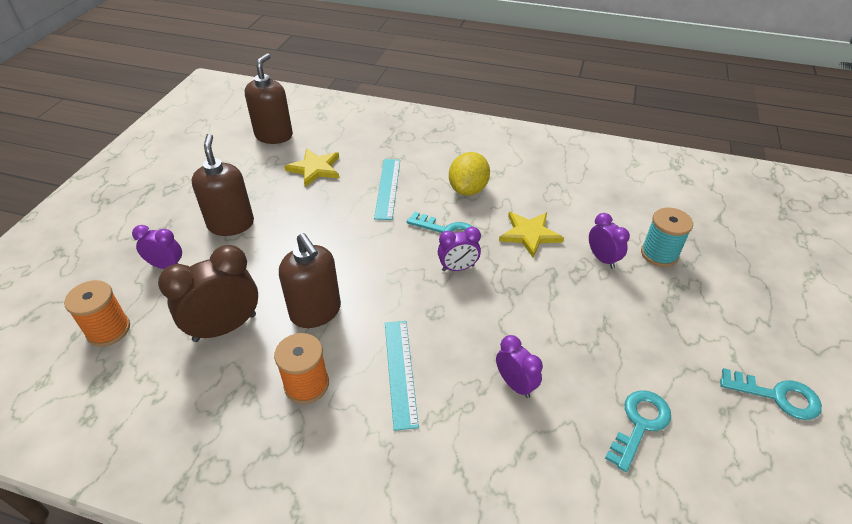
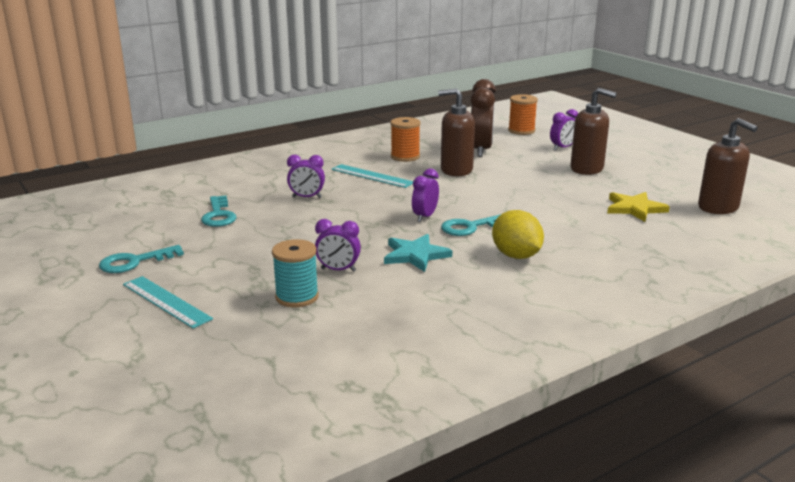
camera: 130 degrees right, 20 degrees down
turquoise ruler [374,159,400,220] -> turquoise ruler moved to [123,276,213,329]
yellow star [499,212,564,258] -> turquoise star [384,234,452,272]

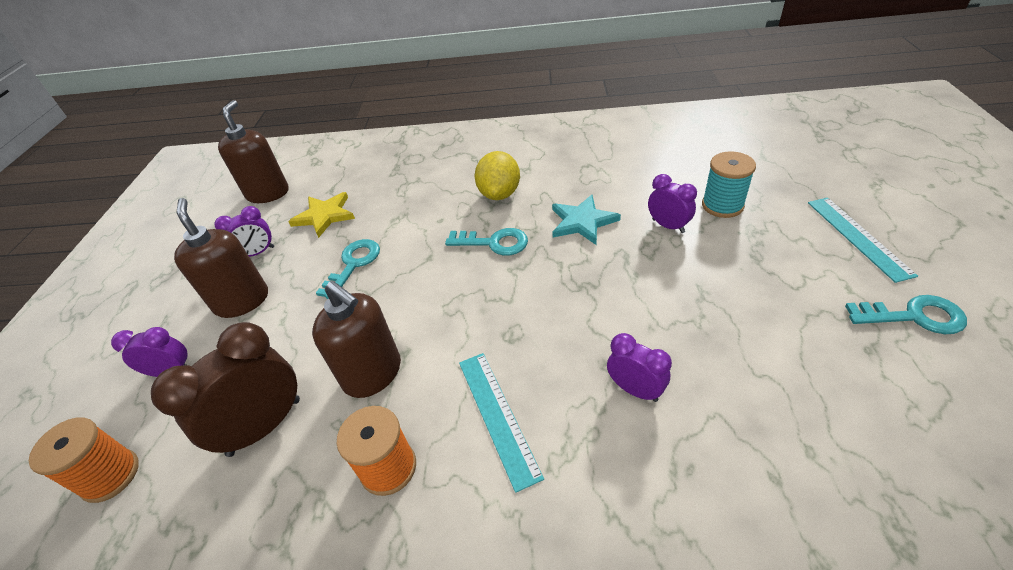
camera: 140 degrees left, 20 degrees up
turquoise key [201,196,237,227] -> turquoise key moved to [316,239,380,299]
purple clock [412,169,439,222] -> purple clock moved to [215,206,274,257]

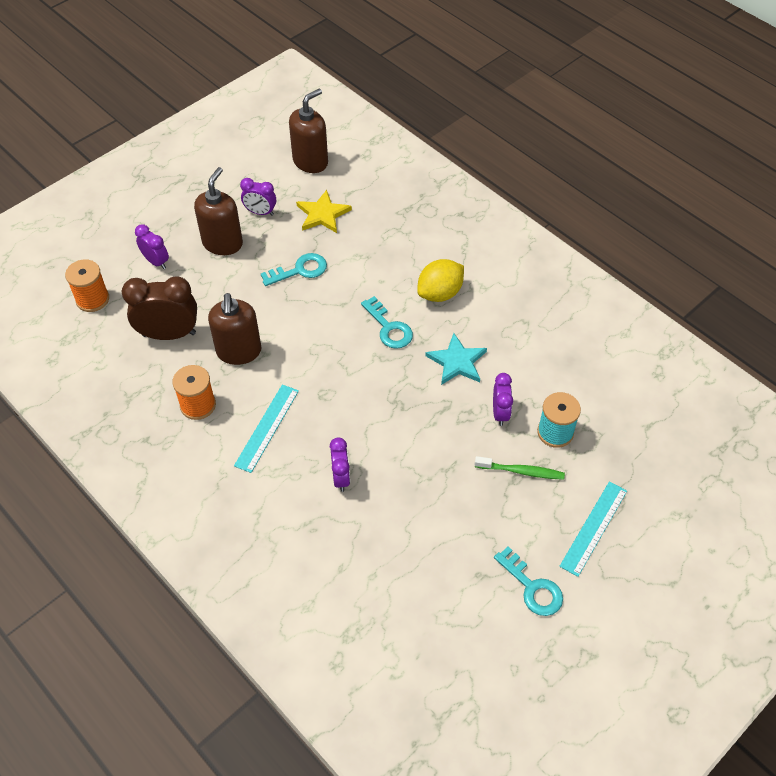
camera: 40 degrees right, 10 degrees up
none -> green toothbrush [474,456,565,480]

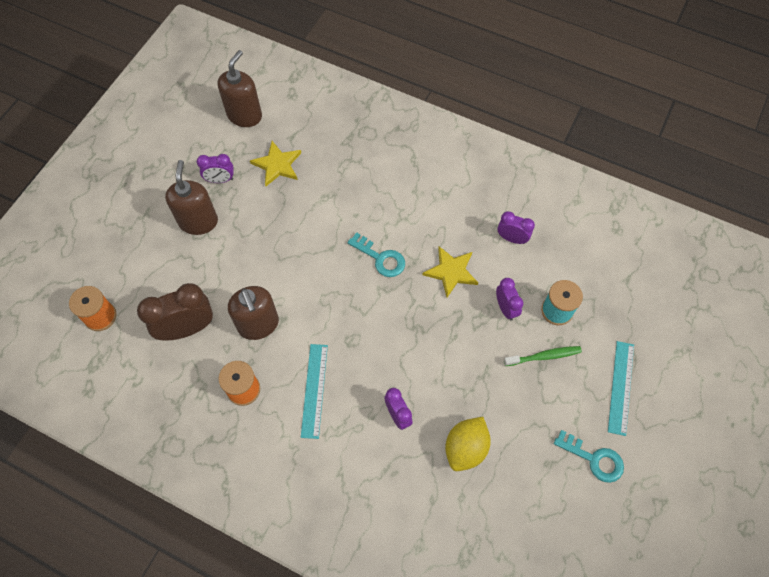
camera: 20 degrees left, 10 degrees up
purple clock [135,224,169,269] -> purple clock moved to [498,211,535,244]
turquoise key [261,253,327,286] -> none
yellow lemon [417,259,464,302] -> yellow lemon moved to [445,417,491,471]
turquoise star [425,333,487,385] -> yellow star [423,247,478,297]

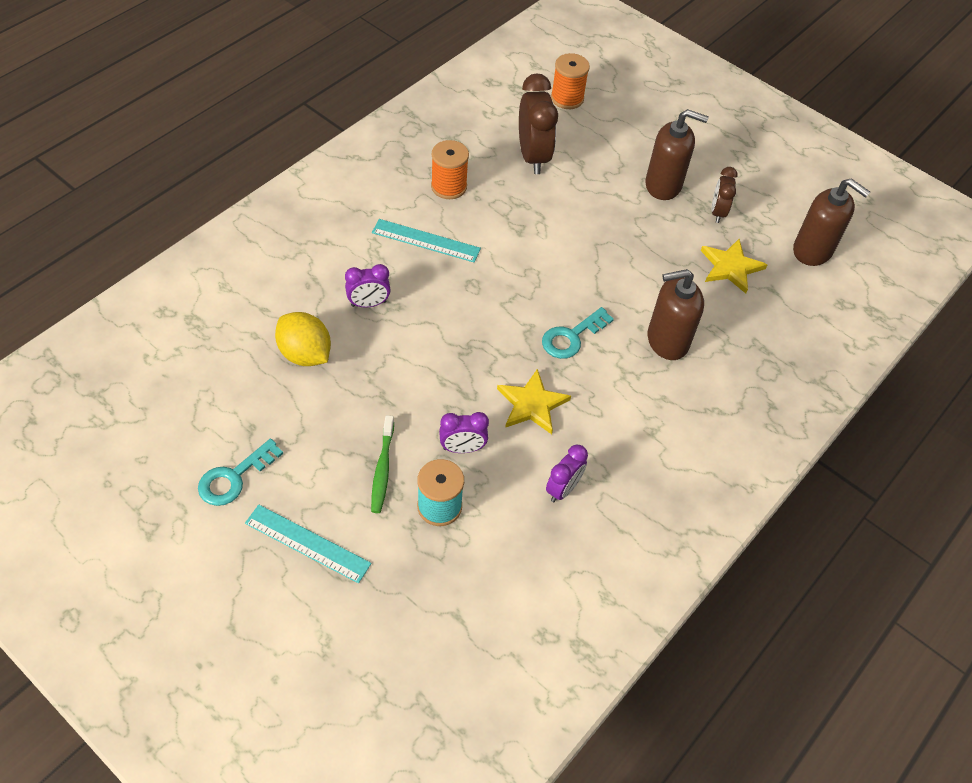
camera: 100 degrees right, 10 degrees down
purple clock [197,154,234,183] -> brown clock [712,167,738,223]
brown soap dispenser [228,286,279,340] -> brown soap dispenser moved to [648,269,704,360]

